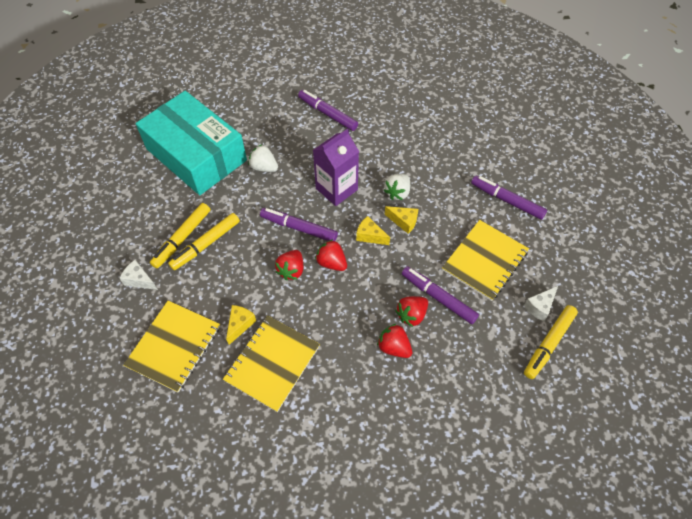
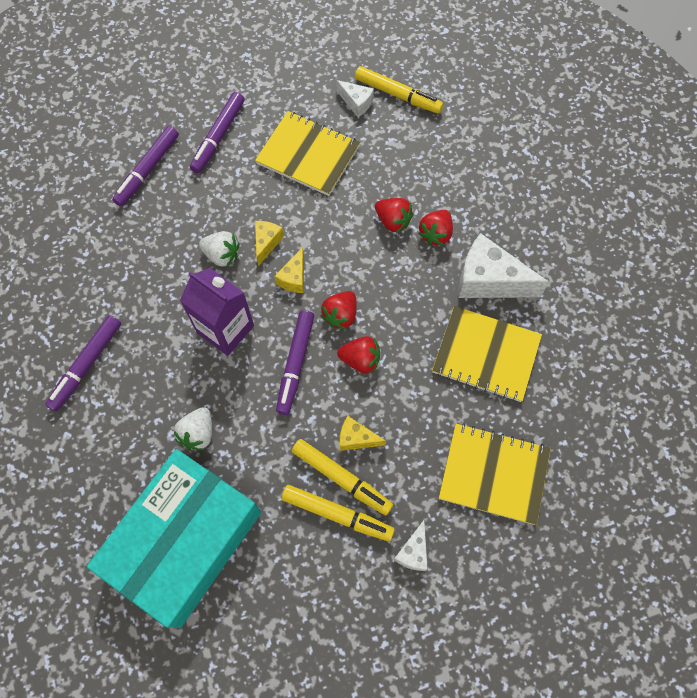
camera: 100 degrees left, 10 degrees up
yellow cheese [226,305,256,345] -> yellow cheese moved to [340,416,386,451]
purple marker [402,266,479,324] -> purple marker moved to [112,126,179,207]
none -> white cheese [458,233,549,298]

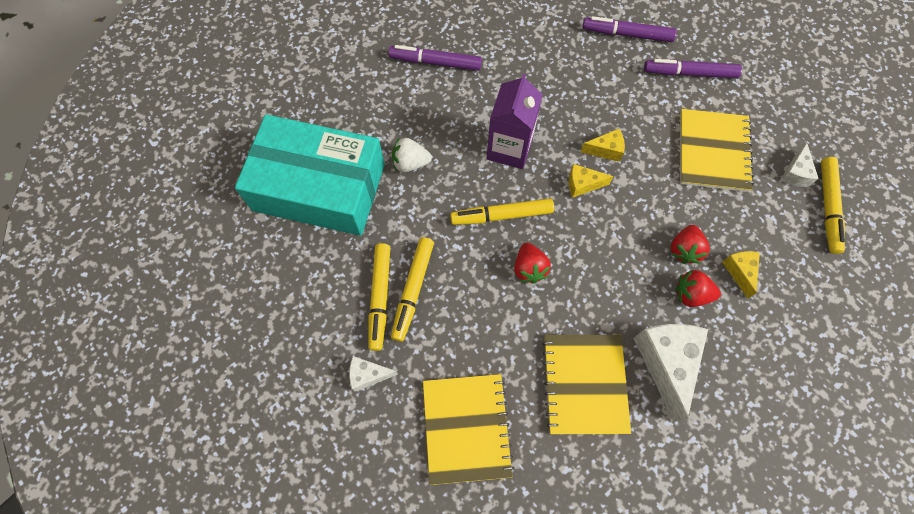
camera: 70 degrees right, 0 degrees up
white strawberry [199,231,240,267] -> none
purple marker [276,310,314,415] -> yellow marker [450,198,554,225]
red strawberry [321,291,356,330] -> none
yellow cheese [340,416,386,451] -> yellow cheese moved to [722,251,760,299]

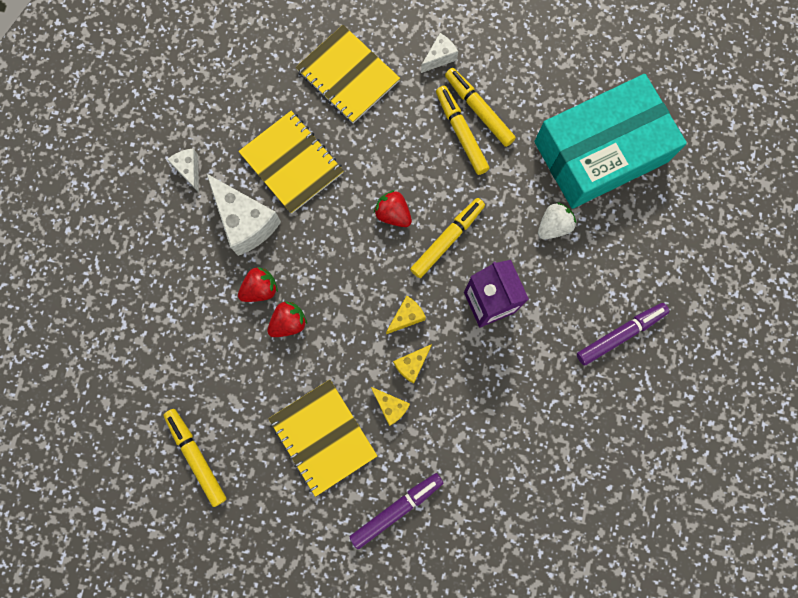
camera: 140 degrees right, 10 degrees up
purple marker [583,16,677,42] -> none
red strawberry [671,225,710,264] -> red strawberry turned 75 degrees clockwise [267,301,307,337]
yellow cheese [722,251,760,299] -> yellow cheese moved to [371,387,410,426]
white cheese [780,143,819,187] -> white cheese moved to [167,148,199,192]

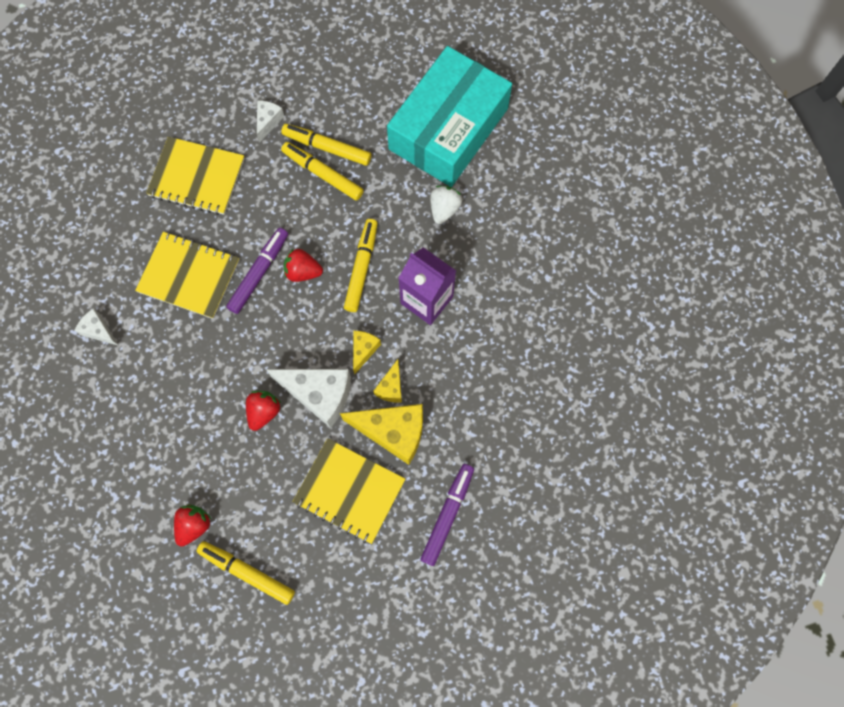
camera: 30 degrees left, 5 degrees down
white cheese [206,173,281,256] -> white cheese moved to [266,369,351,428]
red strawberry [238,267,278,302] -> red strawberry moved to [174,504,211,547]
yellow cheese [371,387,410,426] -> yellow cheese [340,404,423,465], size x1.93
purple marker [577,303,669,366] -> purple marker moved to [226,228,288,314]

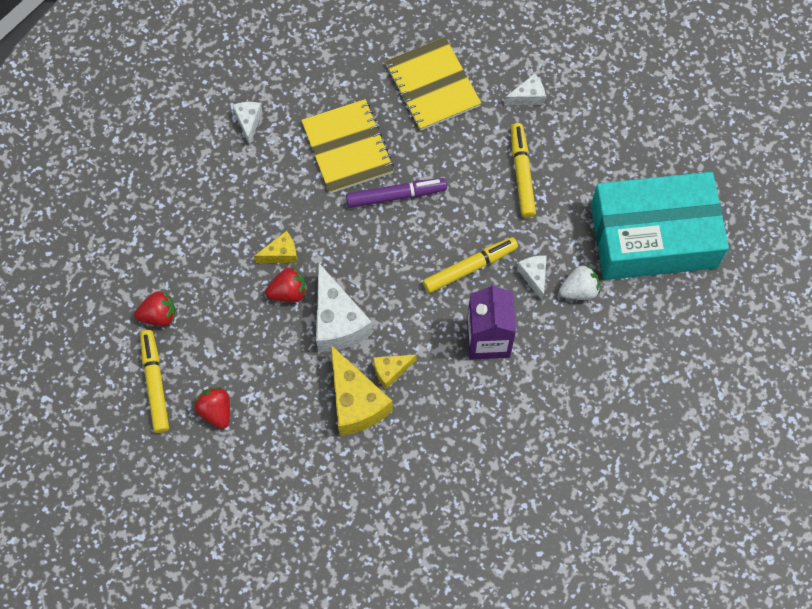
camera: 50 degrees right, 5 degrees down
yellow marker [281,124,372,166] -> none
red strawberry [284,248,323,282] -> red strawberry moved to [194,387,230,429]
yellow notebook [293,438,406,544] -> none
yellow cheese [353,331,381,374] -> yellow cheese moved to [254,231,297,263]
purple marker [421,464,474,566] -> none
none -> white cheese [517,255,547,301]

